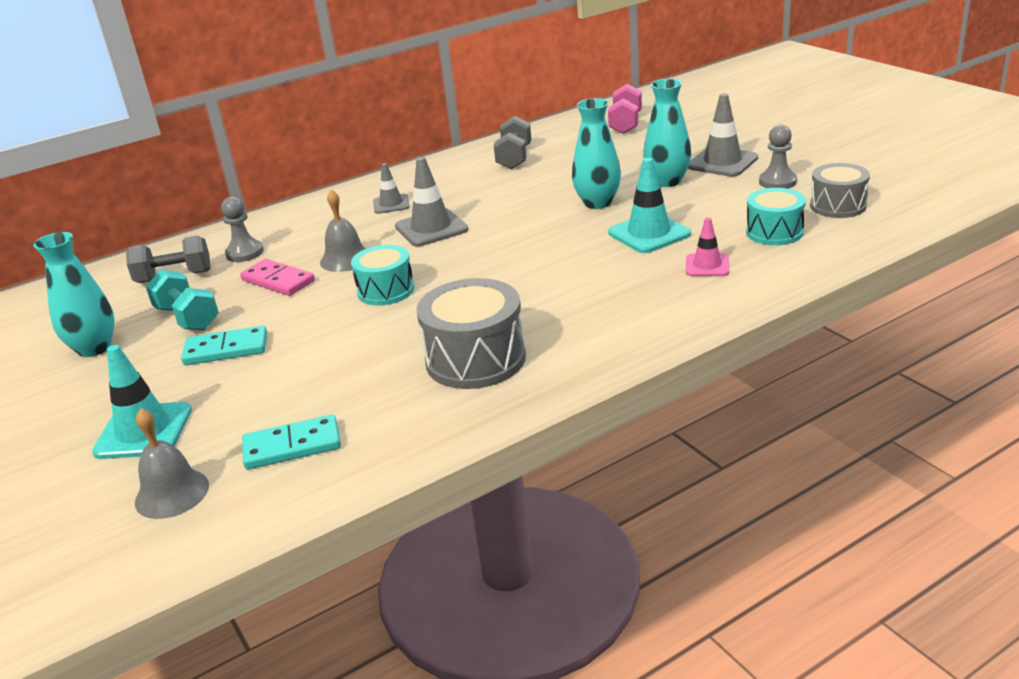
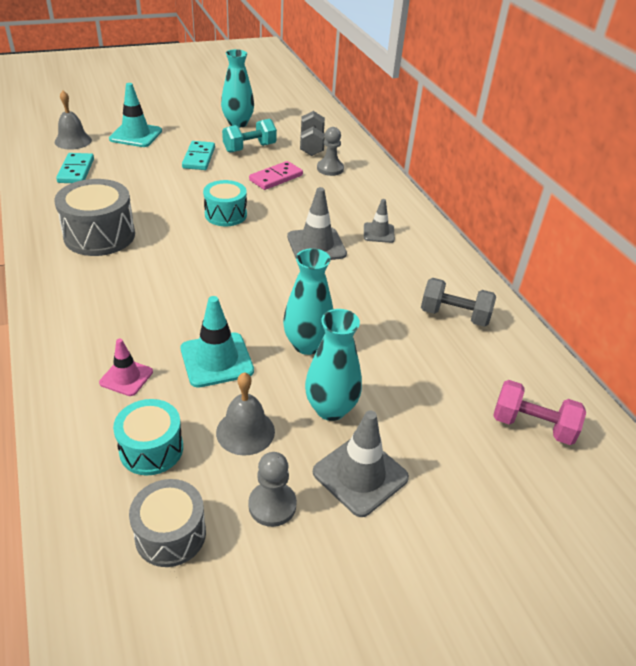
camera: 95 degrees right, 10 degrees up
grey bell [320,190,366,272] -> grey bell moved to [216,372,275,456]

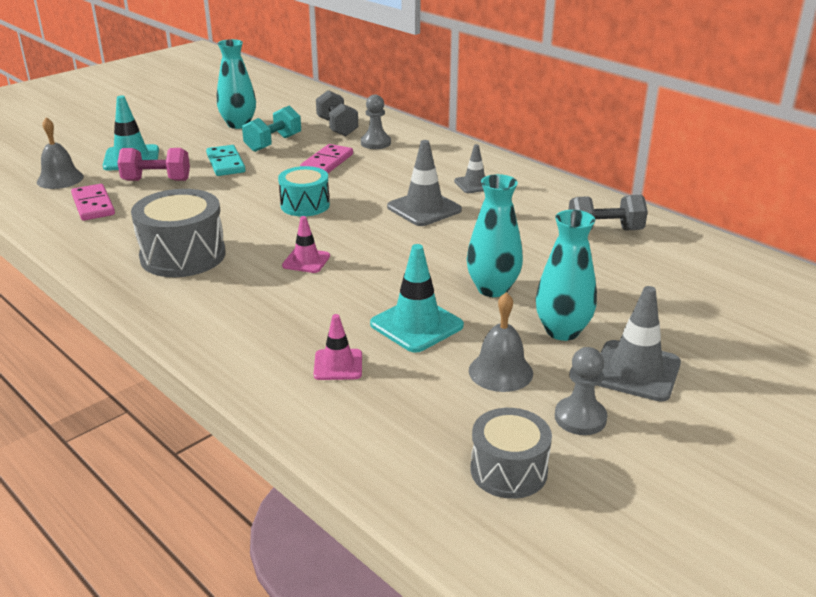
camera: 20 degrees left, 10 degrees down
turquoise domino [56,153,94,183] -> pink domino [71,184,115,221]
turquoise drum [113,399,183,475] -> none
pink dumbbell [493,380,586,445] -> pink dumbbell moved to [117,148,190,181]
none -> pink traffic cone [282,216,330,273]

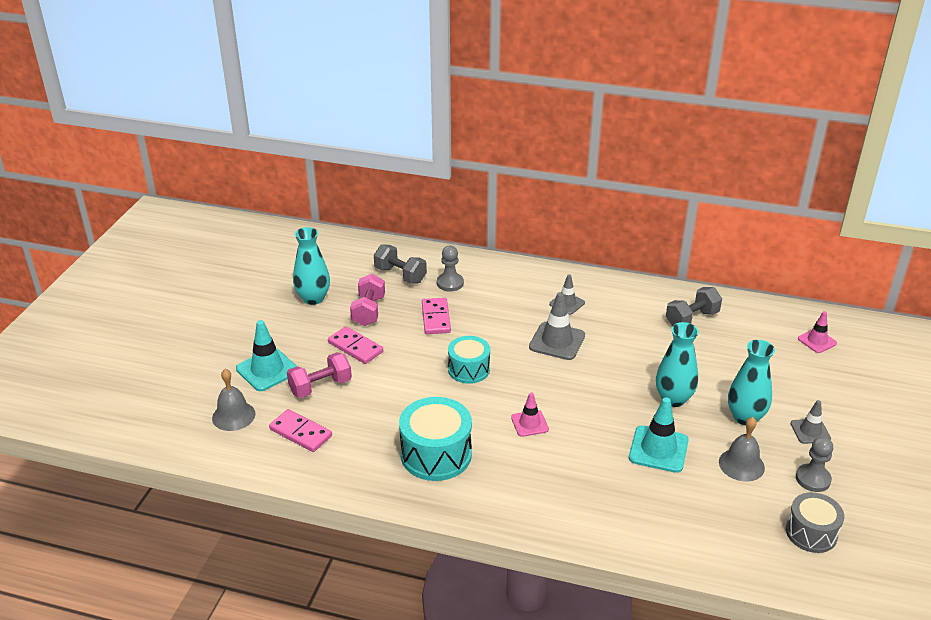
camera: 30 degrees left, 5 degrees up
grey drum [131,189,226,277] -> turquoise drum [399,397,472,481]
turquoise domino [206,145,246,176] -> pink domino [328,326,383,364]
turquoise dumbbell [242,106,301,152] -> pink dumbbell [350,274,385,326]
pink traffic cone [314,314,362,380] -> pink traffic cone moved to [798,311,837,353]
grey traffic cone [597,286,681,402] -> grey traffic cone [791,400,831,444], size x0.62

